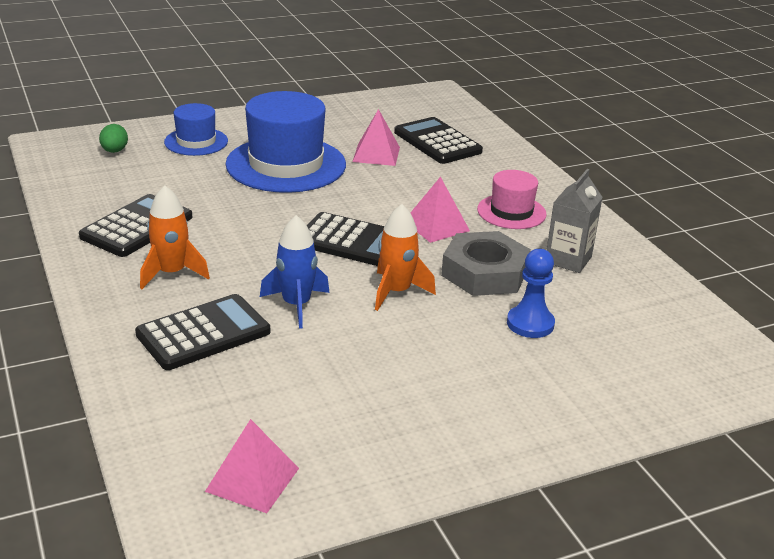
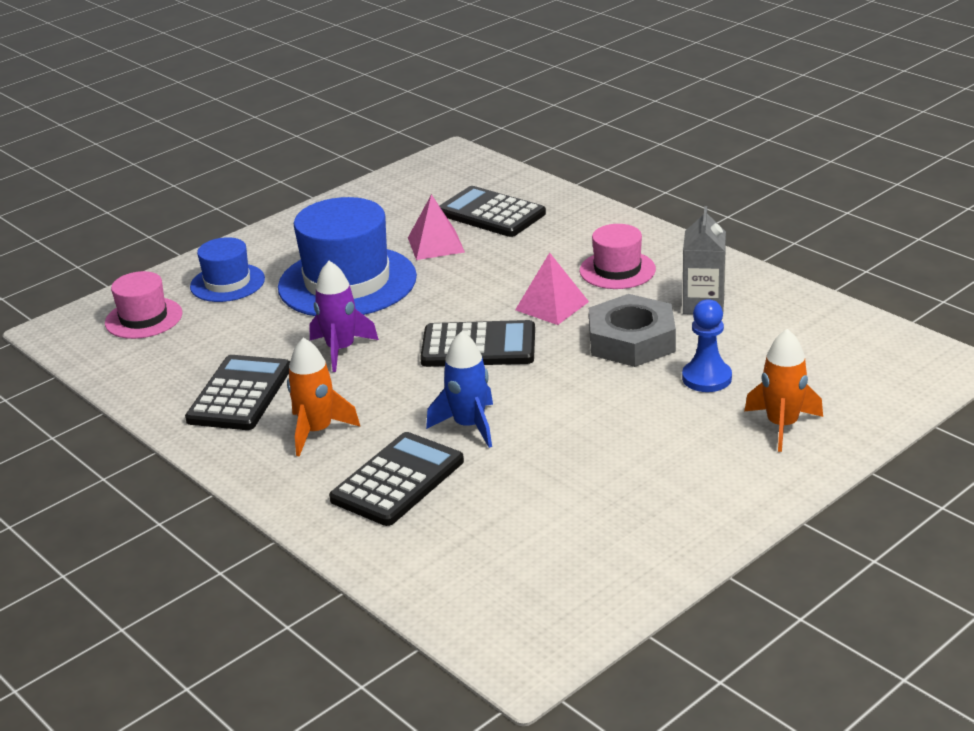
camera: 15 degrees left, 0 degrees up
green egg [99,124,128,153] -> pink hat [105,271,182,339]
pink pyramid [205,419,299,513] -> none
orange rocket [375,204,436,311] -> orange rocket moved to [744,329,823,452]
none -> purple rocket [309,261,379,372]

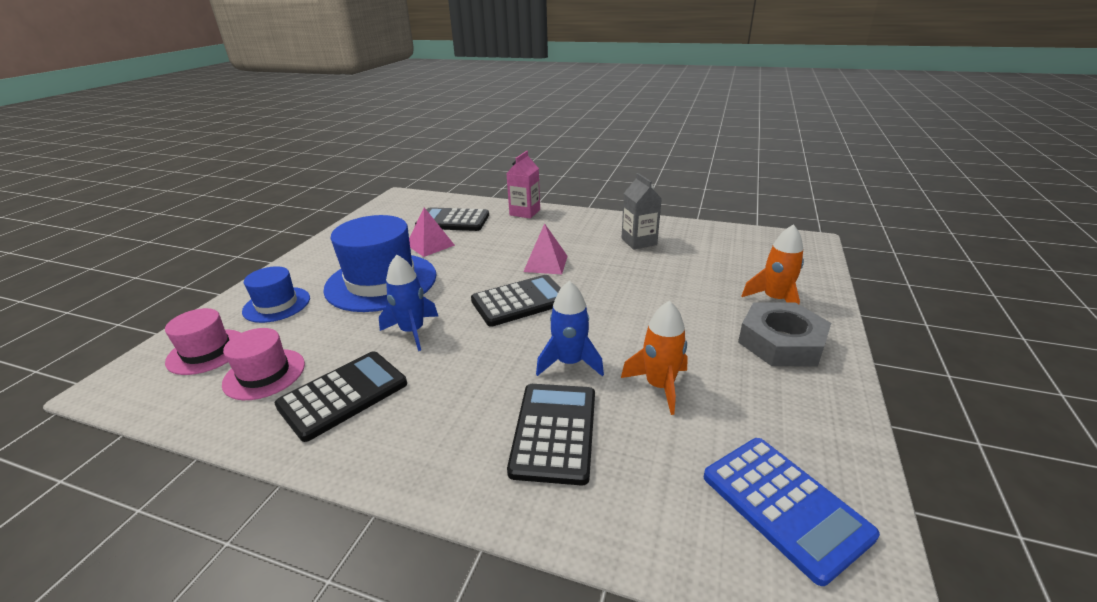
camera: 30 degrees left, 0 degrees up
black calculator [185,355,290,430] -> black calculator turned 60 degrees clockwise [275,351,407,442]
orange rocket [287,338,360,457] -> orange rocket moved to [621,301,688,415]
purple rocket [309,261,379,372] -> blue rocket [379,255,438,351]
pink hat [580,224,656,289] -> pink hat moved to [222,328,305,400]
grey nut [589,294,676,367] -> grey nut moved to [738,302,831,366]
blue pawn [682,299,732,392] -> none
none -> pink carton [506,151,540,219]
none -> blue calculator [704,438,880,586]

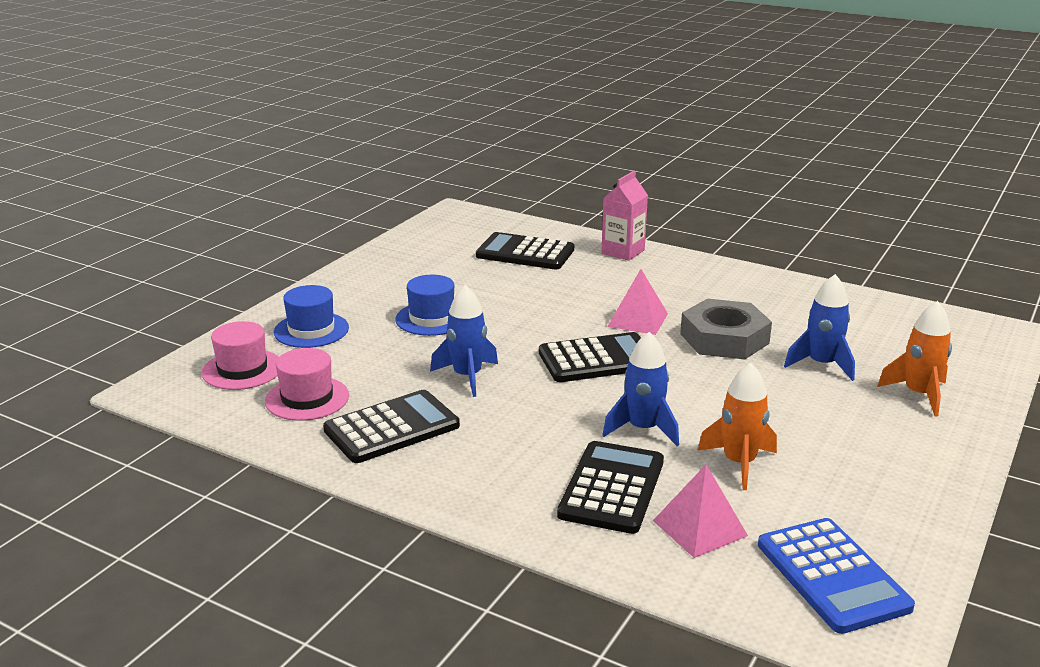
camera: 10 degrees right, 5 degrees down
blue hat [323,215,437,312] -> blue hat [395,275,454,336], size x0.54
pink pyramid [409,208,455,257] -> pink pyramid moved to [653,465,748,558]
grey carton [622,173,662,250] -> none
grey nut [738,302,831,366] -> grey nut moved to [680,299,772,359]
none -> blue rocket [784,274,855,381]

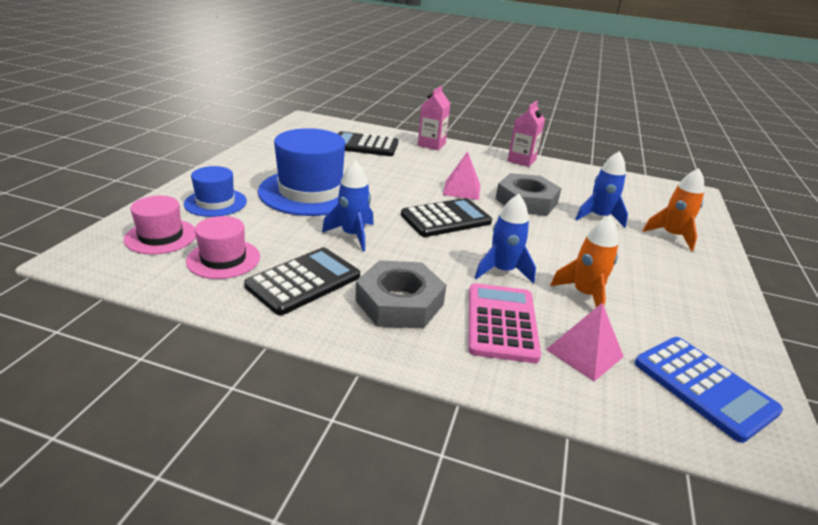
camera: 15 degrees left, 5 degrees up
blue hat [395,275,454,336] -> blue hat [258,128,345,216], size x1.84
black calculator [557,441,664,534] -> pink calculator [468,283,541,363]
none -> grey nut [355,260,446,328]
none -> pink carton [507,101,545,167]

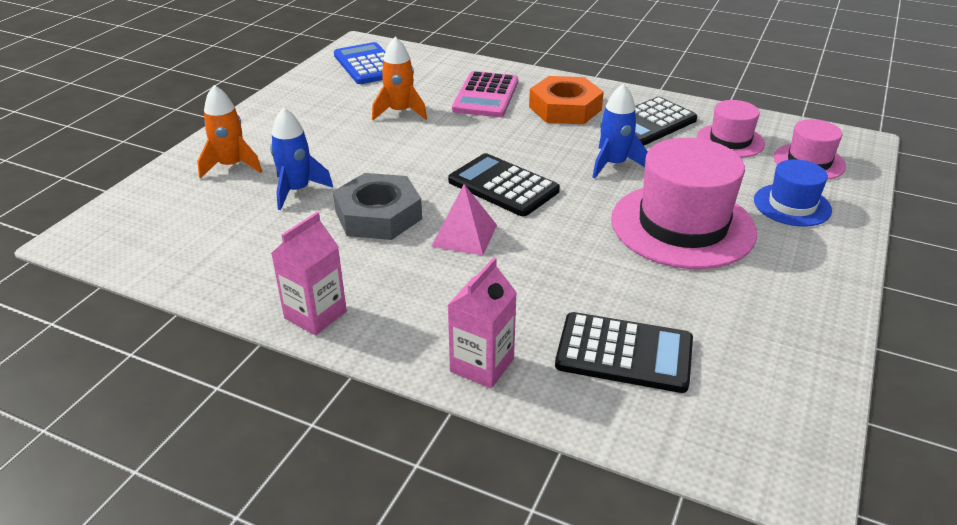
camera: 170 degrees left, 5 degrees up
blue hat [258,128,345,216] -> pink hat [611,138,757,269]
grey nut [355,260,446,328] -> orange nut [529,76,604,124]
black calculator [401,198,492,237] -> black calculator turned 60 degrees clockwise [448,153,560,216]
blue rocket [475,194,536,284] -> none
pink pyramid [546,303,624,381] -> none

